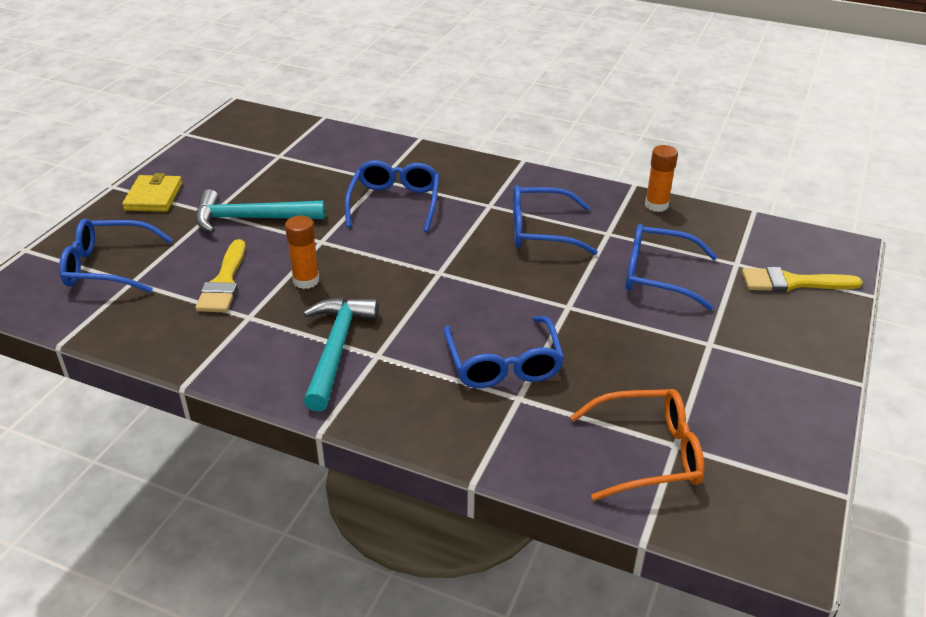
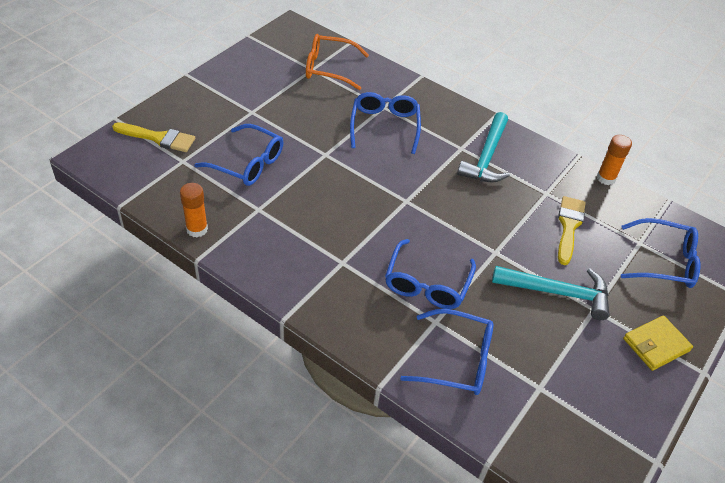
camera: 170 degrees left, 10 degrees up
yellow wallet [122,173,182,212] -> yellow wallet turned 45 degrees clockwise [623,315,693,371]
orange glue stick [285,216,319,289] -> orange glue stick moved to [597,135,632,185]
blue glasses [513,185,598,255] -> blue glasses moved to [400,309,493,395]

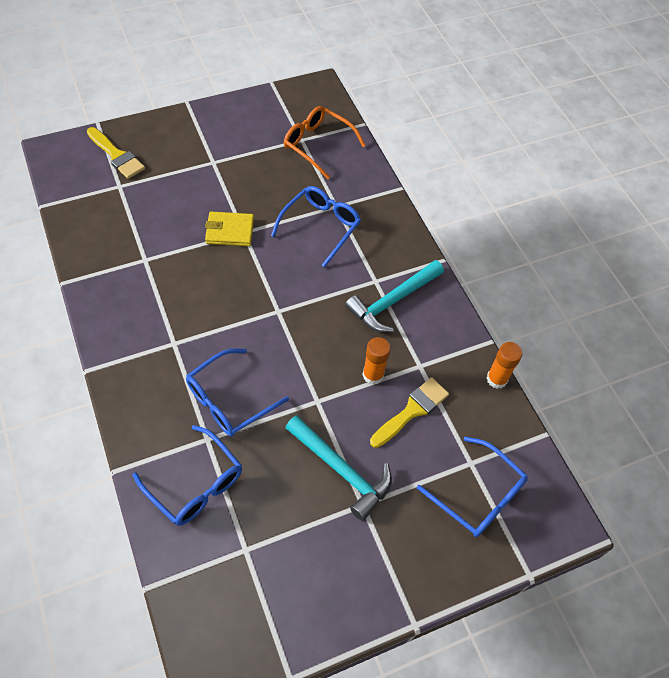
camera: 30 degrees right, 10 degrees up
orange glue stick [180,183,208,237] -> orange glue stick moved to [363,337,391,385]
blue glasses [194,124,284,186] -> none
yellow wallet [623,315,693,371] -> yellow wallet moved to [205,212,254,246]

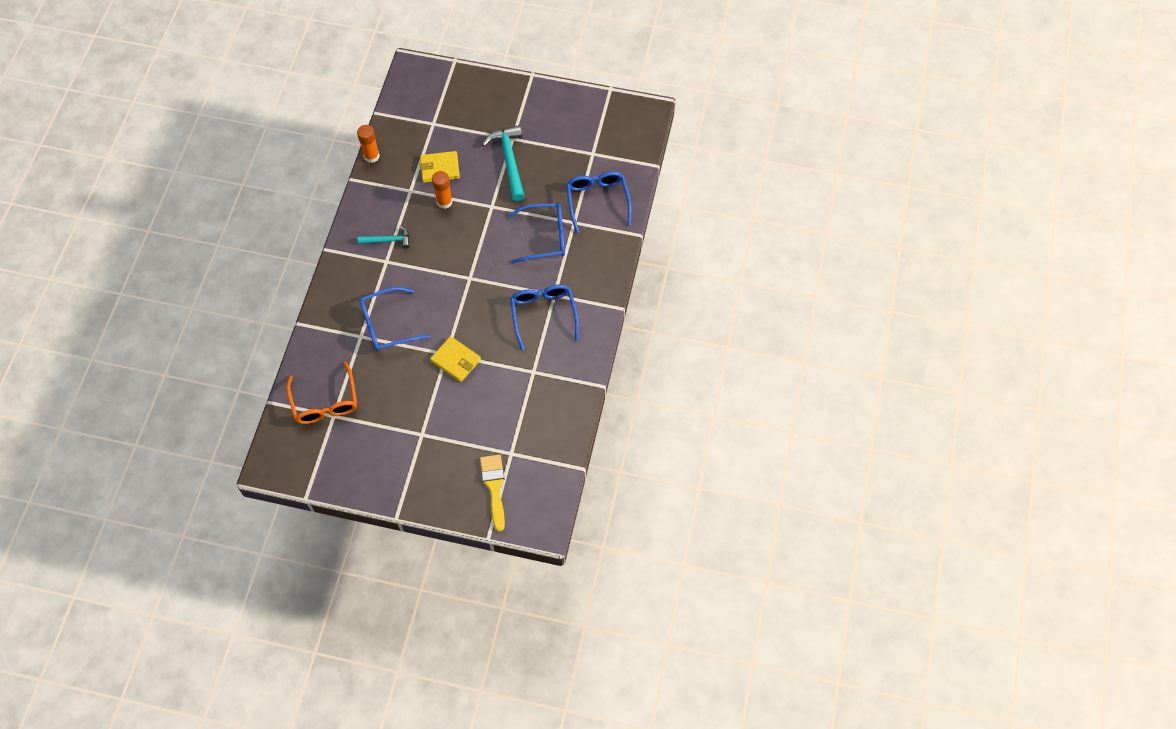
camera: 140 degrees left, 5 degrees up
turquoise hammer [345,260,444,332] -> turquoise hammer [357,225,410,249], size x0.59
yellow brush [370,377,449,448] -> yellow wallet [420,151,460,183]
blue glasses [417,437,528,537] -> blue glasses moved to [510,284,579,350]

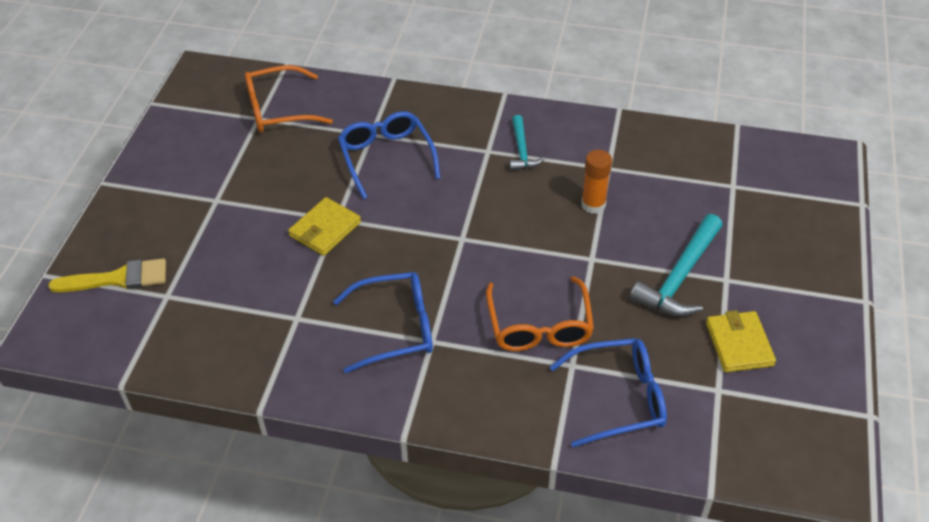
camera: 90 degrees right, 15 degrees down
orange glue stick [357,125,380,163] -> none
yellow wallet [420,151,460,183] -> yellow wallet moved to [706,310,776,372]
turquoise hammer [482,125,525,202] -> turquoise hammer turned 135 degrees clockwise [630,214,723,317]
blue glasses [508,203,565,263] -> orange glasses [486,276,594,351]

